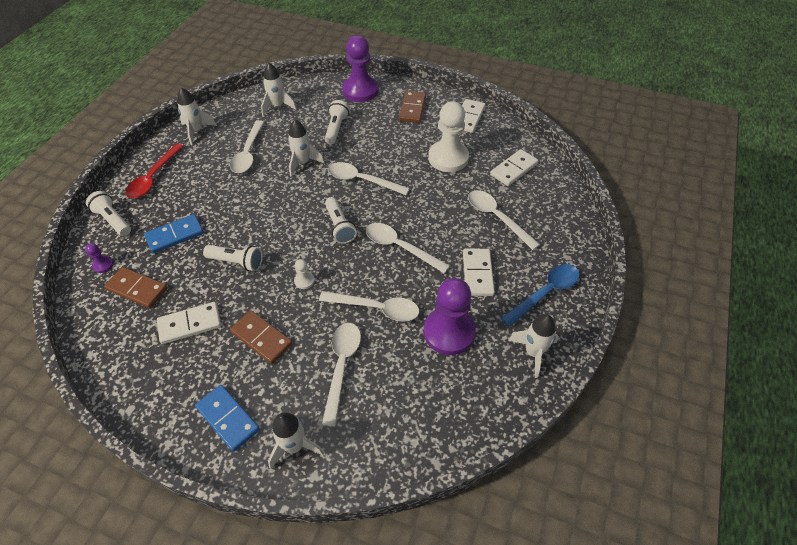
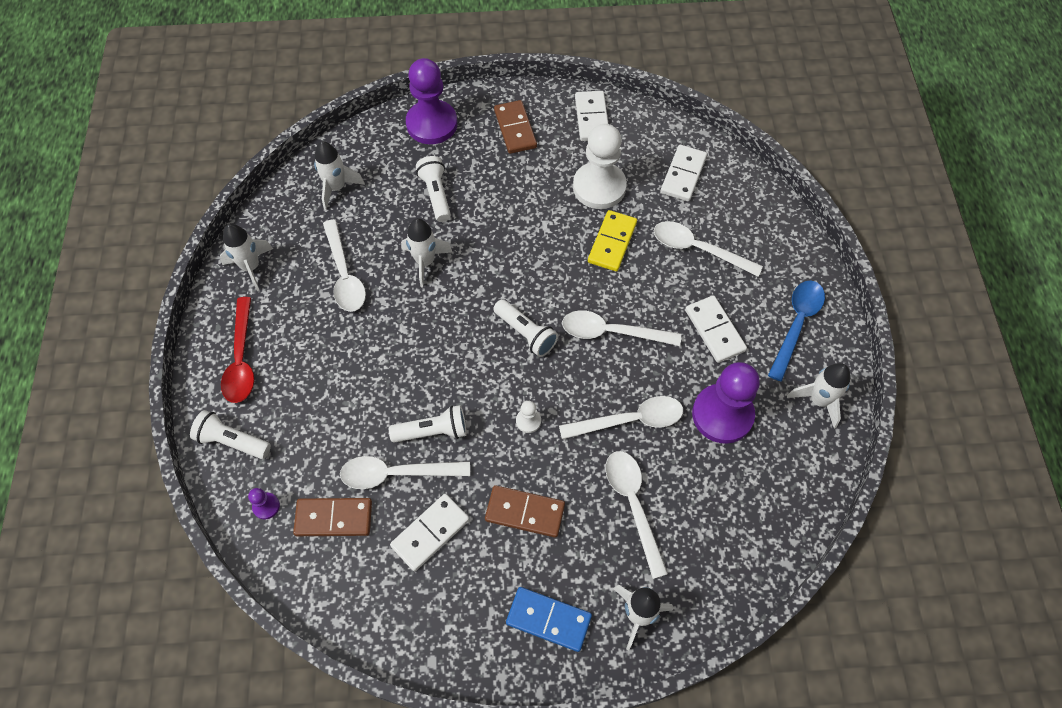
camera: 25 degrees left, 10 degrees up
blue domino [144,214,204,253] -> none
white spoon [328,162,410,195] -> white spoon moved to [340,456,470,489]
none -> yellow domino [588,210,637,271]

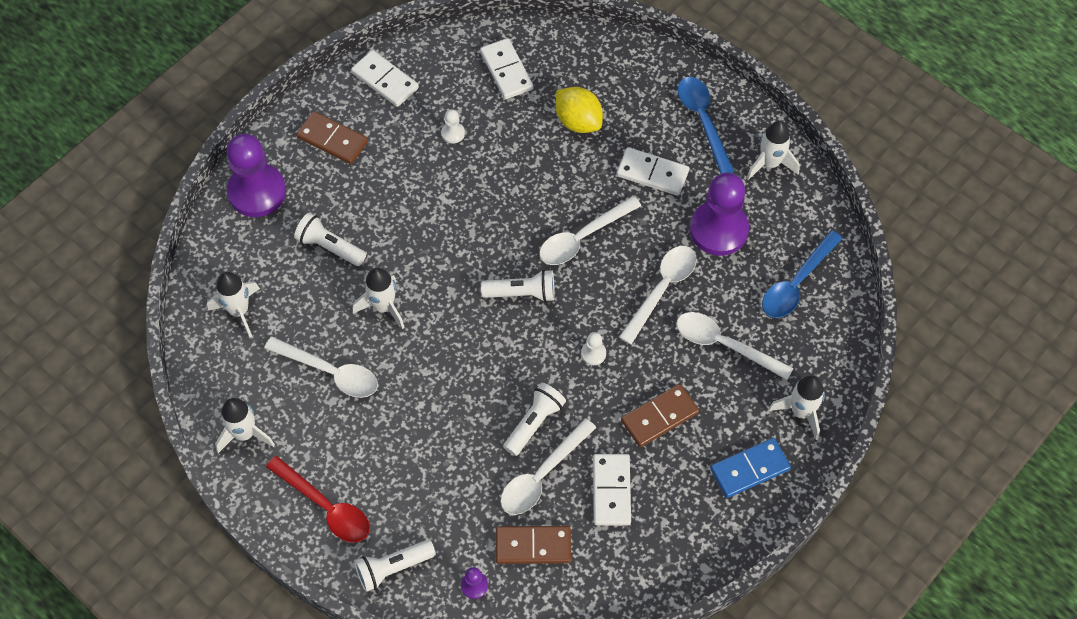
camera: 45 degrees left, 0 degrees up
brown domino [293,498,372,536] -> brown domino turned 45 degrees clockwise [496,526,571,564]
white pawn [573,124,627,209] -> white pawn [441,109,465,144], size x0.41
yellow domino [588,210,637,271] -> none
white spoon [654,221,763,277] -> yellow lemon [556,87,603,133]
none -> blue spoon [762,230,843,318]

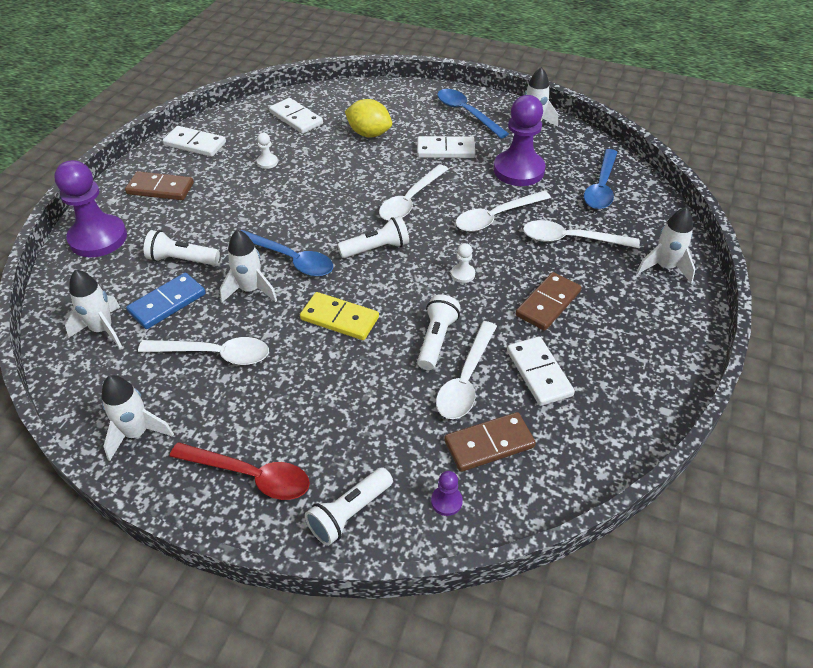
camera: 20 degrees left, 15 degrees down
white spoon [619,246,697,345] -> white spoon turned 135 degrees counterclockwise [456,191,551,232]
blue domino [710,438,791,498] -> blue domino moved to [126,273,206,329]
none -> blue spoon [240,230,333,277]
none -> yellow domino [300,292,379,340]

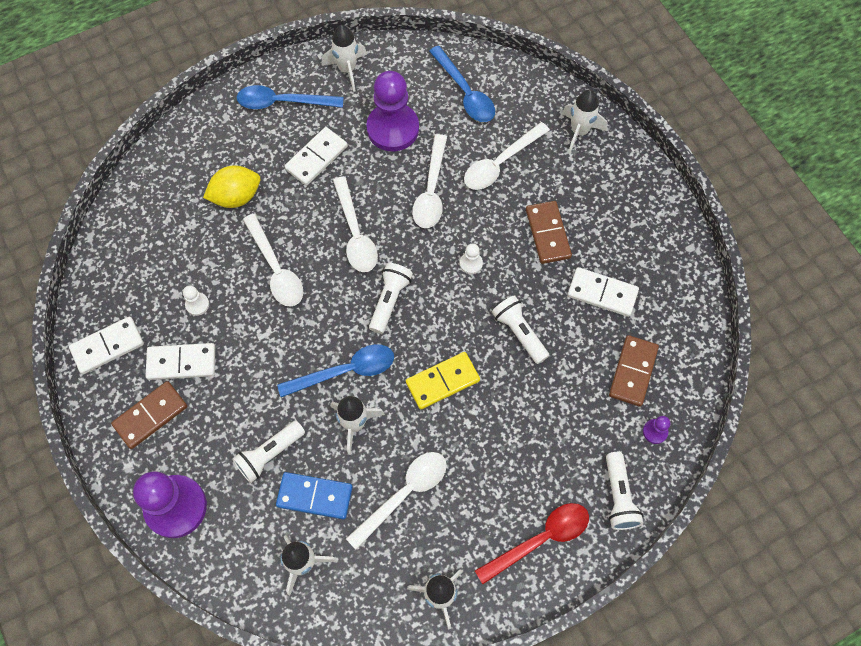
camera: 50 degrees left, 20 degrees up
blue domino [126,273,206,329] -> blue domino turned 75 degrees counterclockwise [276,472,353,520]
white domino [269,98,323,134] -> white domino moved to [145,343,215,380]
white spoon [436,321,497,419] -> white spoon moved to [243,214,303,306]

